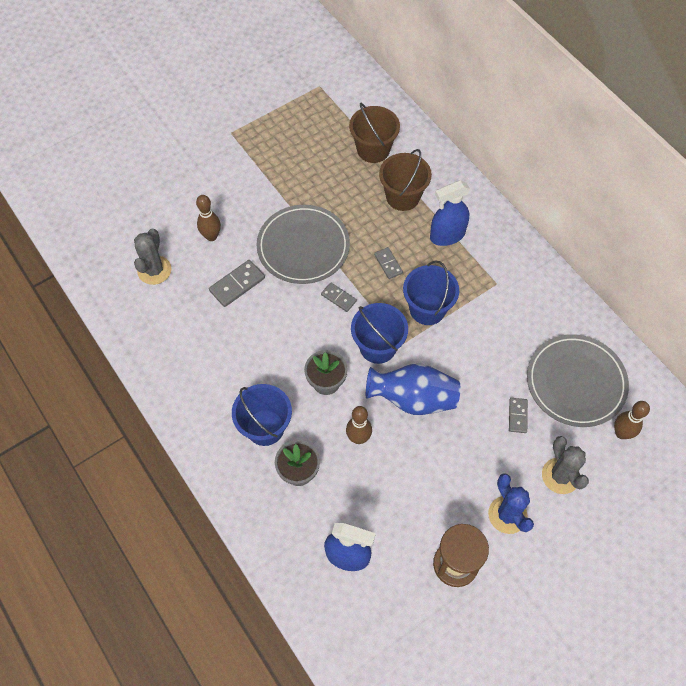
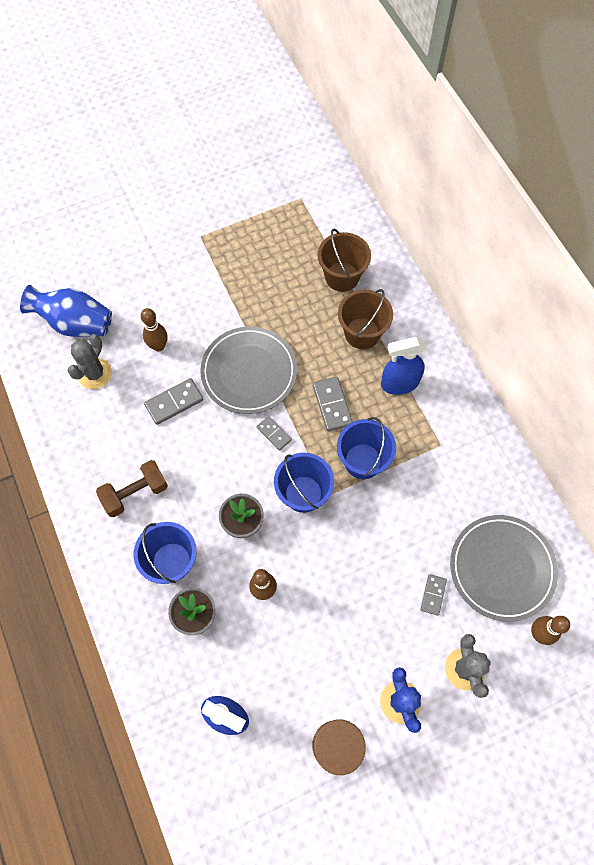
camera: 10 degrees right, 5 degrees up
blue vase [366,364,460,415] -> blue vase moved to [20,285,112,337]
grey domino [374,247,403,279] -> grey domino [313,377,353,432], size x1.57
none -> brown dumbbell [96,460,168,517]

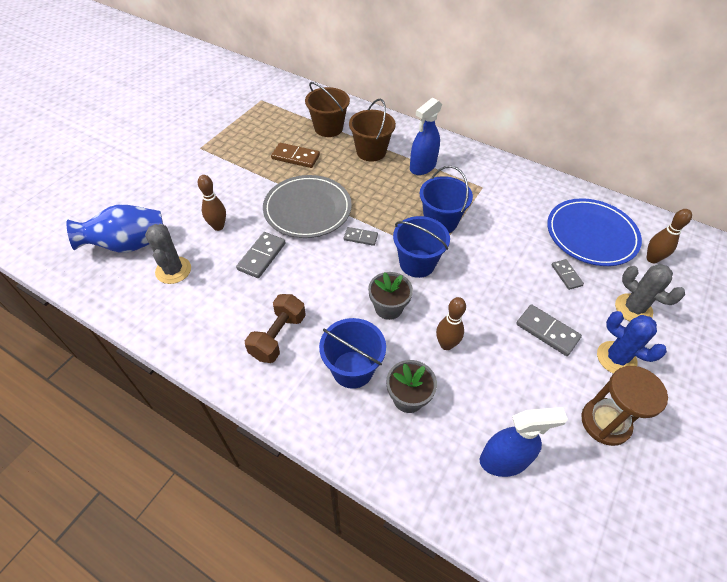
camera: 35 degrees left, 15 degrees down
grey domino [313,377,353,432] -> grey domino moved to [516,304,582,356]
grey plate [450,515,558,622] -> blue plate [547,198,642,266]
none -> brown domino [271,143,320,168]

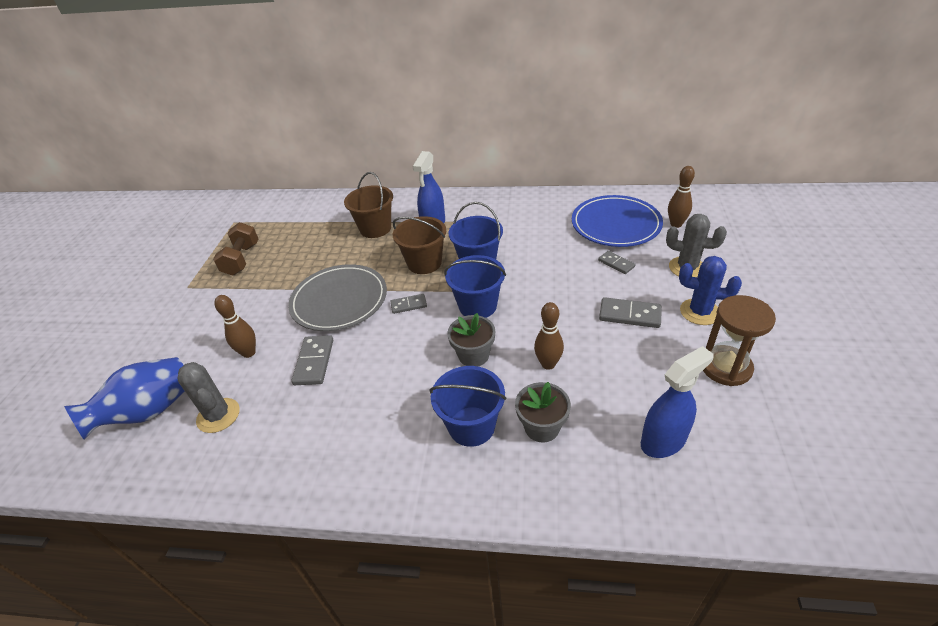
camera: 20 degrees left, 10 degrees down
brown dumbbell [245,294,306,363] -> brown dumbbell moved to [213,222,258,276]
brown domino [271,143,320,168] -> none
brown bucket [305,82,350,137] -> brown bucket moved to [393,216,446,274]

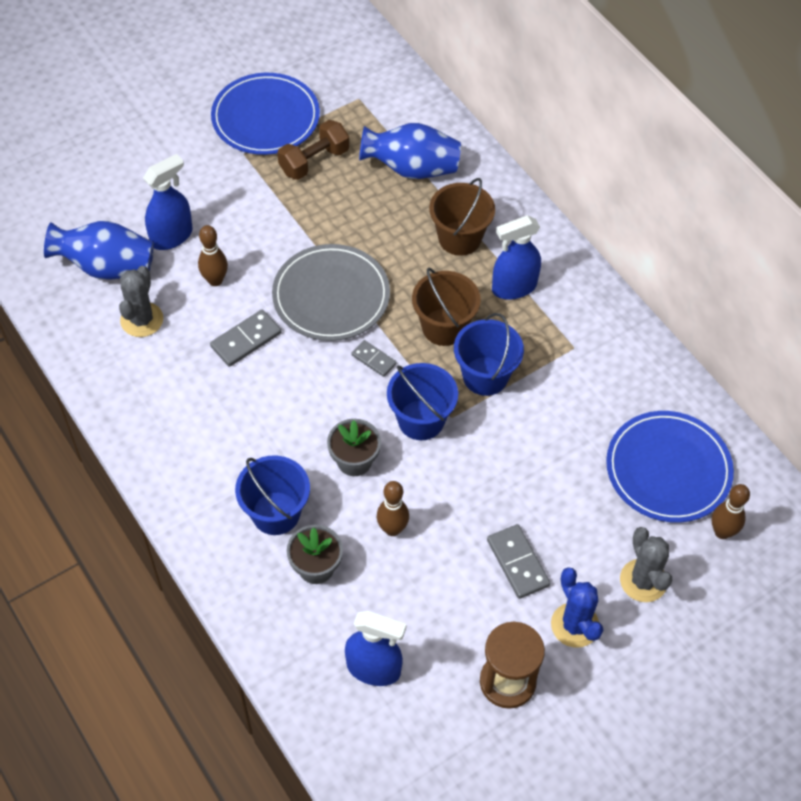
camera: 45 degrees right, 15 degrees up
grey domino [598,251,636,274] -> none
none -> blue spray bottle [143,154,193,250]
none -> blue plate [211,73,320,155]
none -> blue vase [359,123,461,179]

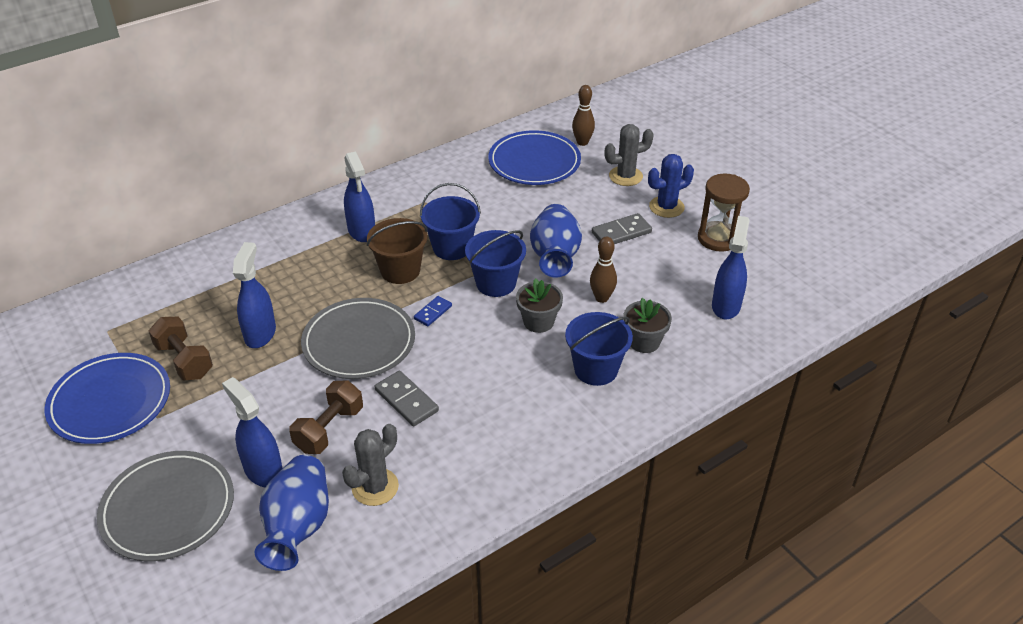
camera: 90 degrees left, 15 degrees down
grey cactus [119,266,163,337] -> grey cactus turned 60 degrees counterclockwise [342,424,399,506]
brown bowling pin [198,225,228,286] -> brown dumbbell [289,380,363,454]
grey domino [351,340,396,377] -> blue domino [414,296,452,326]
blue vase [359,123,461,179] -> blue vase moved to [530,204,582,278]
brown bucket [429,178,495,256] -> none
none -> grey plate [97,451,234,561]
none -> blue spray bottle [233,242,276,348]

